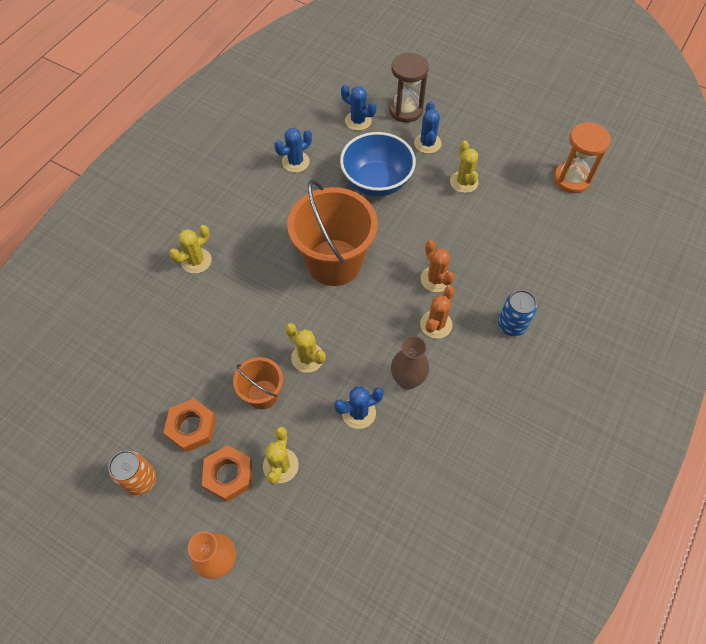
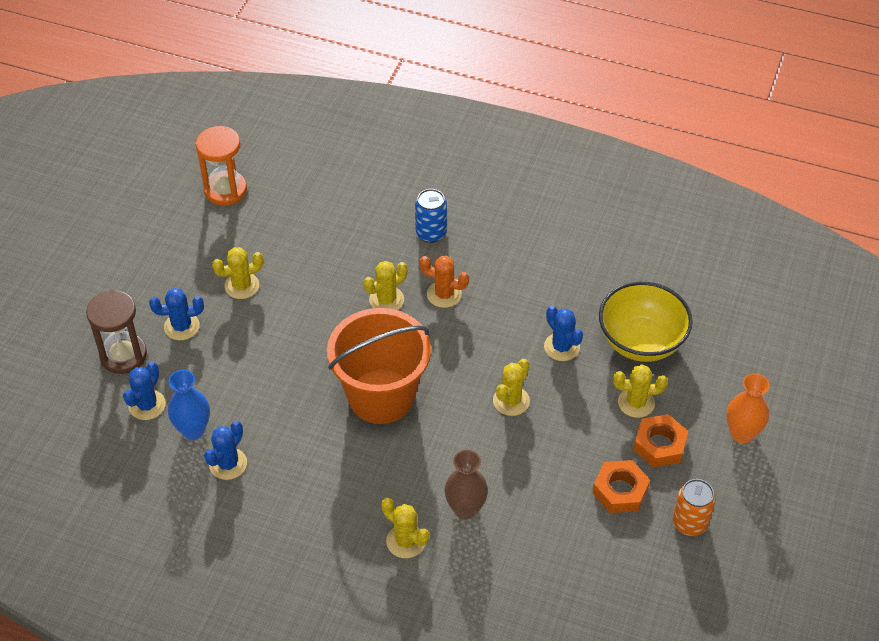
camera: 100 degrees left, 10 degrees down
orange bucket [233,357,283,409] -> none
blue cactus [274,128,312,173] -> blue cactus turned 75 degrees clockwise [204,421,247,480]
blue bowl [340,132,416,196] -> none
brown vase [391,336,429,390] -> brown vase moved to [445,450,488,520]
orange cactus [421,240,455,292] -> yellow cactus [364,261,407,310]
none -> blue vase [168,370,210,440]
none -> yellow bowl [599,282,693,362]

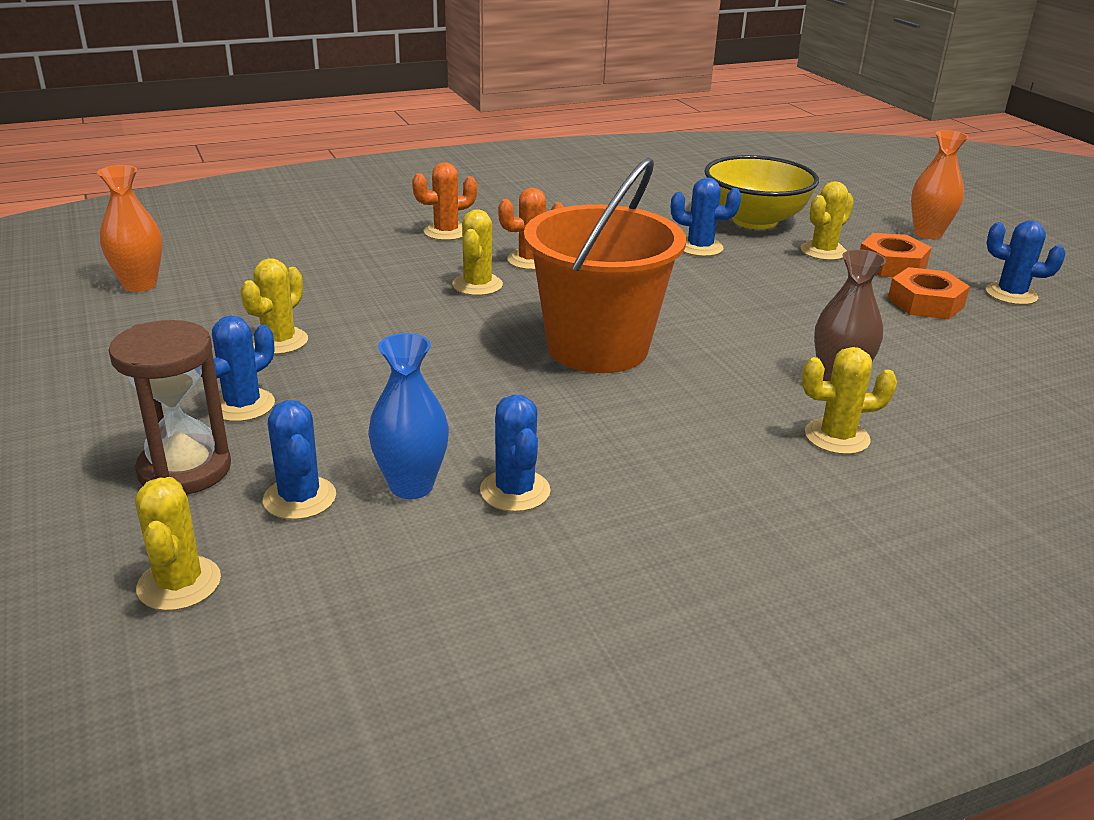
camera: 45 degrees left, 20 degrees down
orange hourglass [196,126,247,206] -> orange vase [97,165,162,292]
blue can [415,189,447,243] -> orange cactus [412,162,477,240]
yellow cactus [493,359,530,416] -> yellow cactus moved to [135,477,221,611]
orange can [673,479,716,536] -> blue cactus [986,220,1066,305]

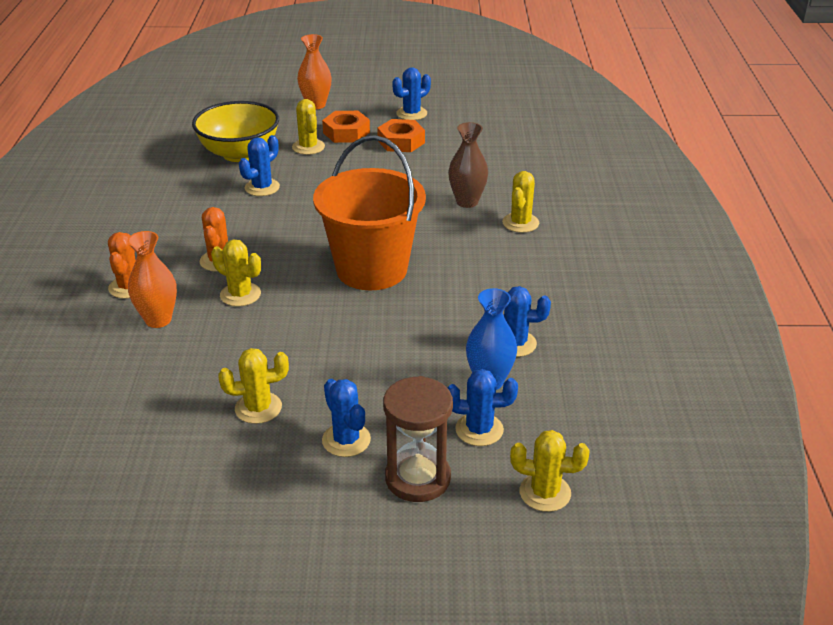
camera: 65 degrees left, 5 degrees up
orange vase [97,165,162,292] -> orange vase moved to [127,231,177,328]
yellow cactus [240,258,308,354] -> yellow cactus turned 60 degrees counterclockwise [218,348,289,424]

